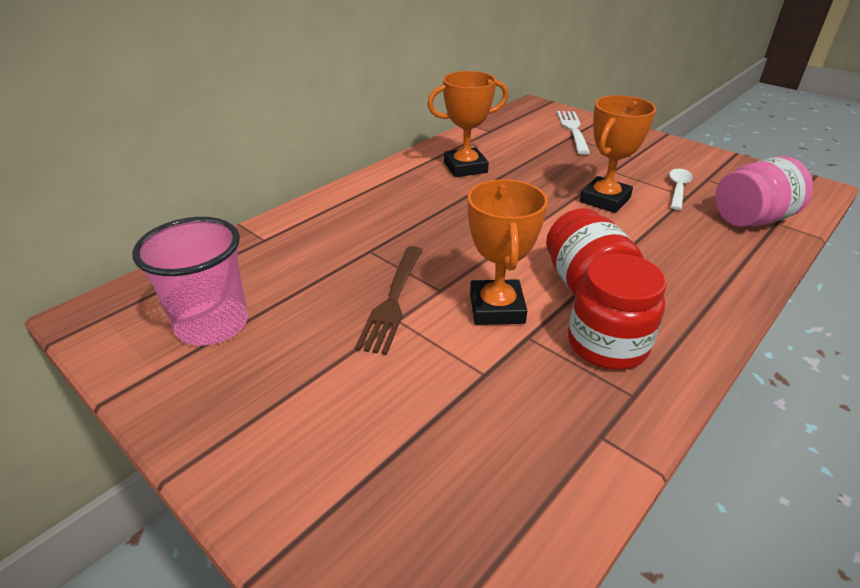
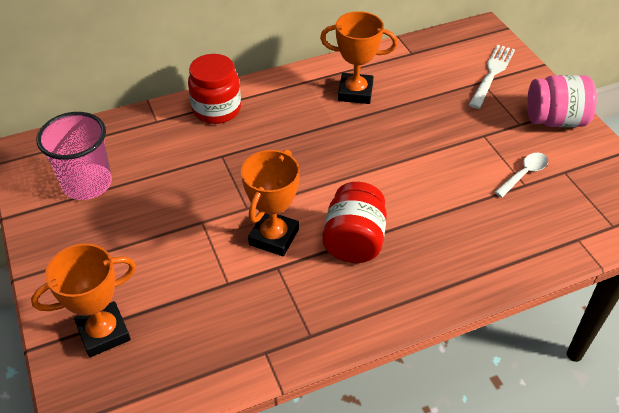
camera: 25 degrees right, 10 degrees up
brown fork [355,246,422,355] -> none
red jar [568,253,667,370] -> red jar moved to [188,54,241,124]
orange trophy [580,95,656,213] -> orange trophy moved to [31,243,136,357]
pink jar [715,156,813,227] -> pink jar moved to [527,75,597,127]

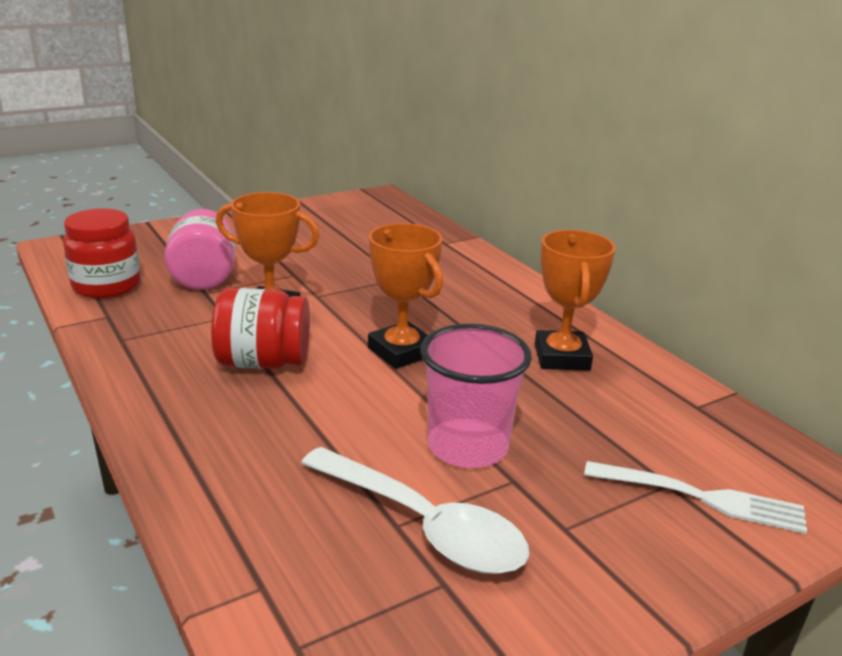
camera: 80 degrees right, 20 degrees down
orange trophy [31,243,136,357] -> orange trophy moved to [368,223,443,369]
pink cup [36,112,112,200] -> pink cup moved to [420,324,532,468]
red jar [188,54,241,124] -> red jar moved to [63,208,140,298]
white spoon [495,153,548,197] -> white spoon [301,447,529,574], size x1.90
pink jar [527,75,597,127] -> pink jar moved to [164,209,235,290]

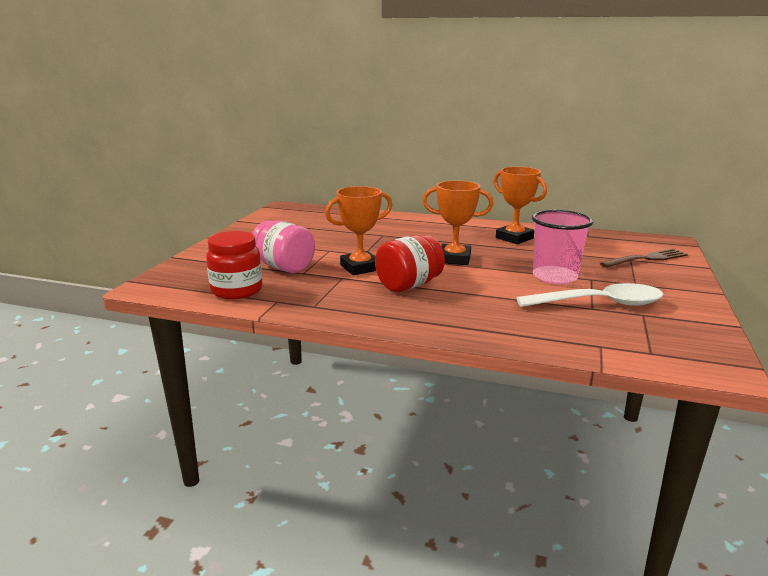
camera: 40 degrees left, 5 degrees down
white fork [584,461,807,534] -> brown fork [600,249,688,268]

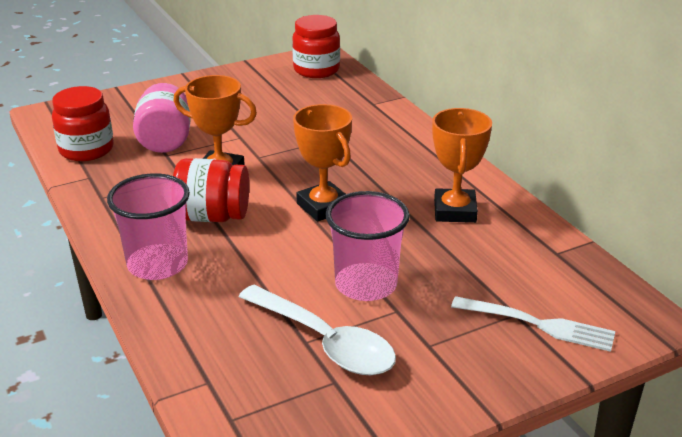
camera: 45 degrees right, 10 degrees up
brown fork [600,249,688,268] -> white fork [451,296,616,352]
none -> pink cup [107,173,190,280]
none -> red jar [292,15,340,78]

